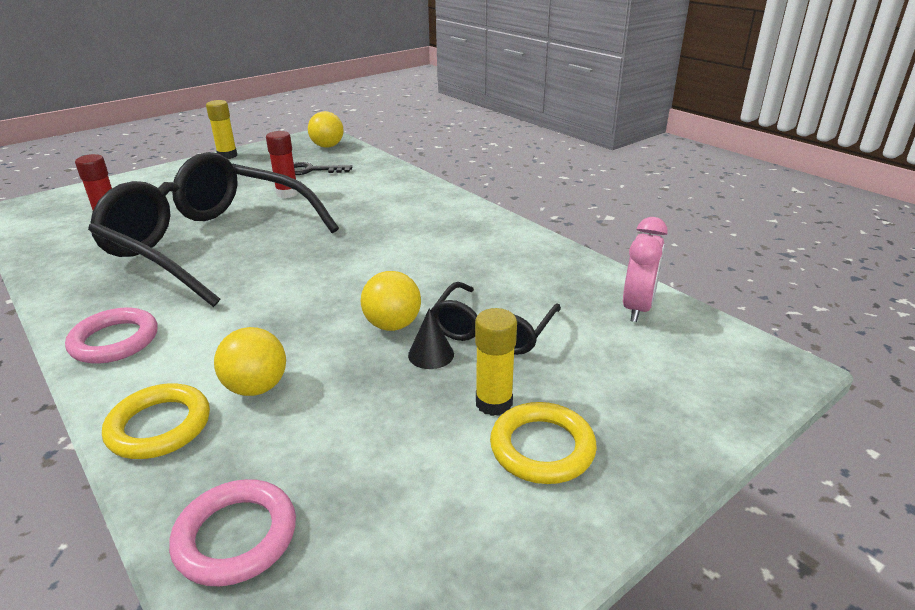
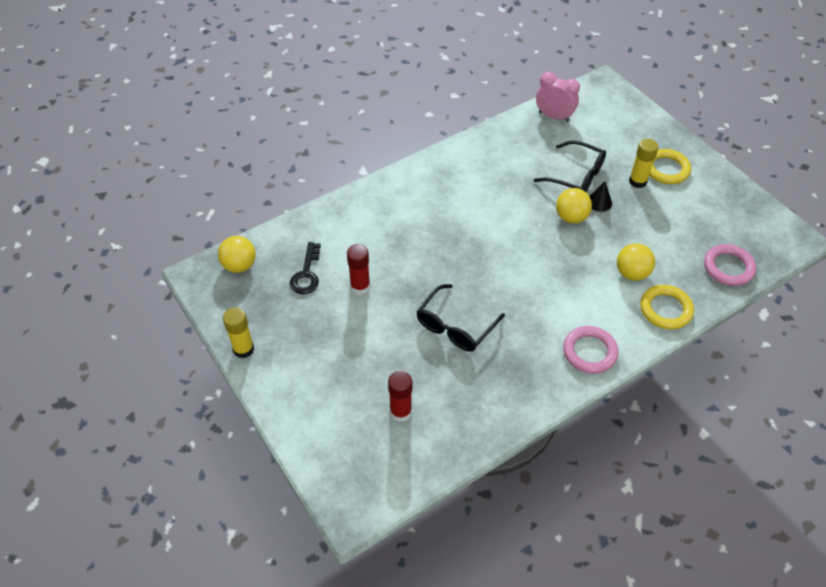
camera: 85 degrees left, 20 degrees up
black glasses [88,152,339,307] -> black glasses [416,284,505,351], size x0.50

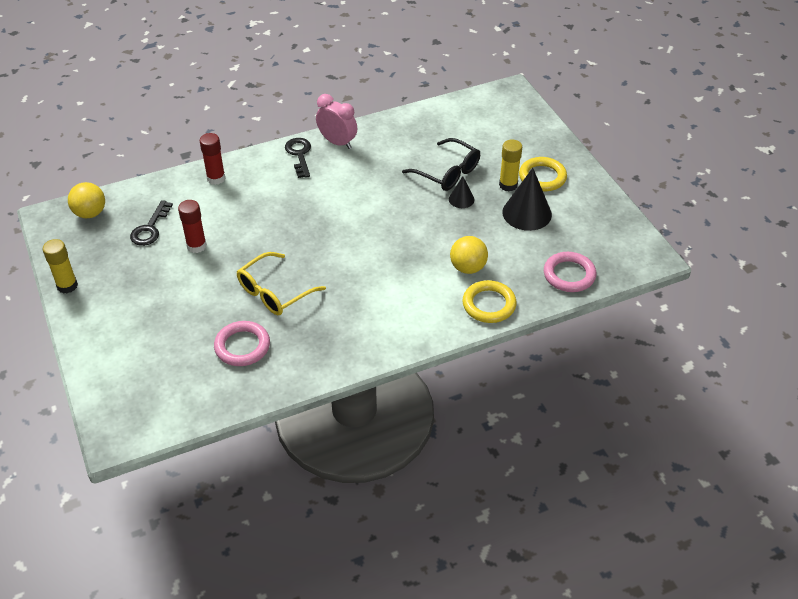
camera: 10 degrees right, 5 degrees down
red glue stick [388,371,412,422] -> red glue stick moved to [200,133,225,185]
black glasses [416,284,505,351] -> yellow glasses [237,252,326,315]
pink clock [536,72,580,122] -> pink clock moved to [316,94,357,149]
yellow ball [556,188,592,224] -> none
pink ring [563,326,618,374] -> pink ring moved to [214,321,270,366]
none -> black key [285,138,311,178]
none -> black cone [502,168,552,231]

